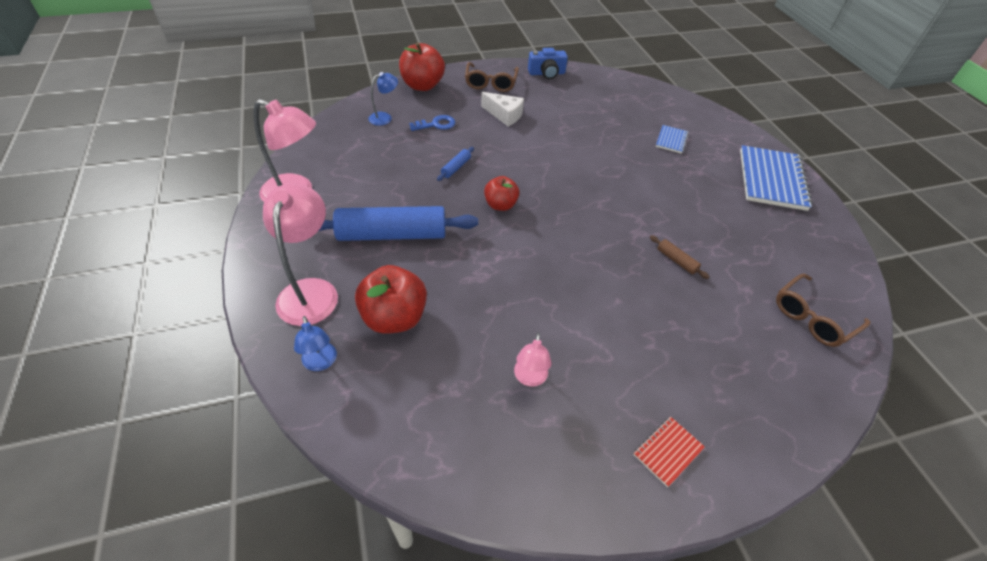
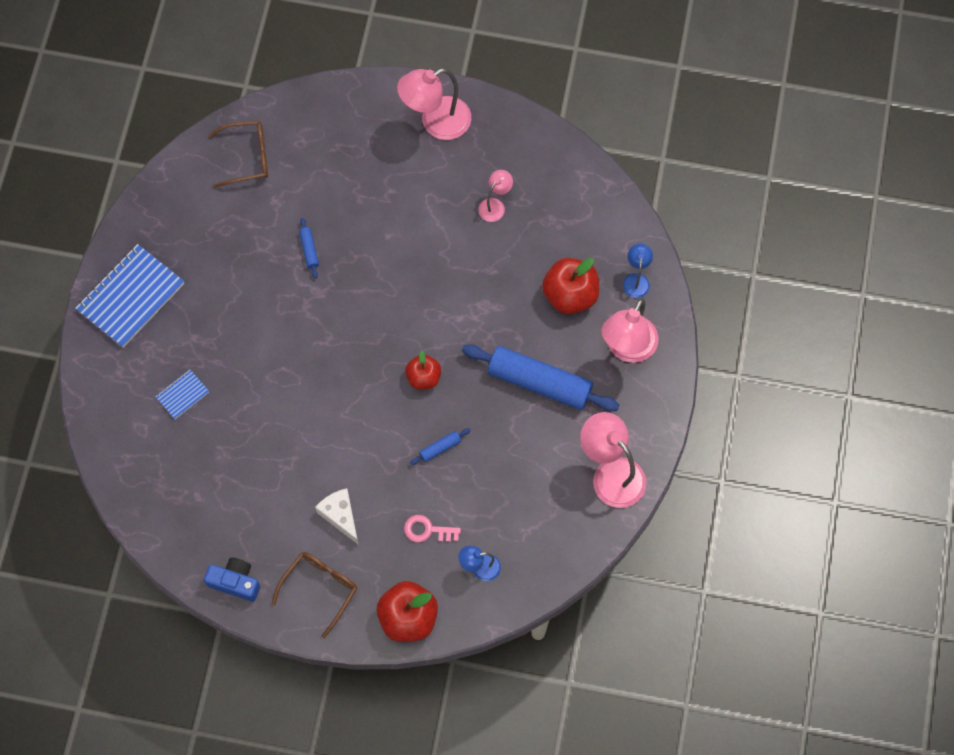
camera: 150 degrees left, 20 degrees up
blue key [409,115,455,131] -> pink key [404,515,461,542]
red notebook [633,417,705,487] -> pink lamp [397,69,471,140]
brown rolling pin [650,235,709,279] -> blue rolling pin [299,218,319,278]

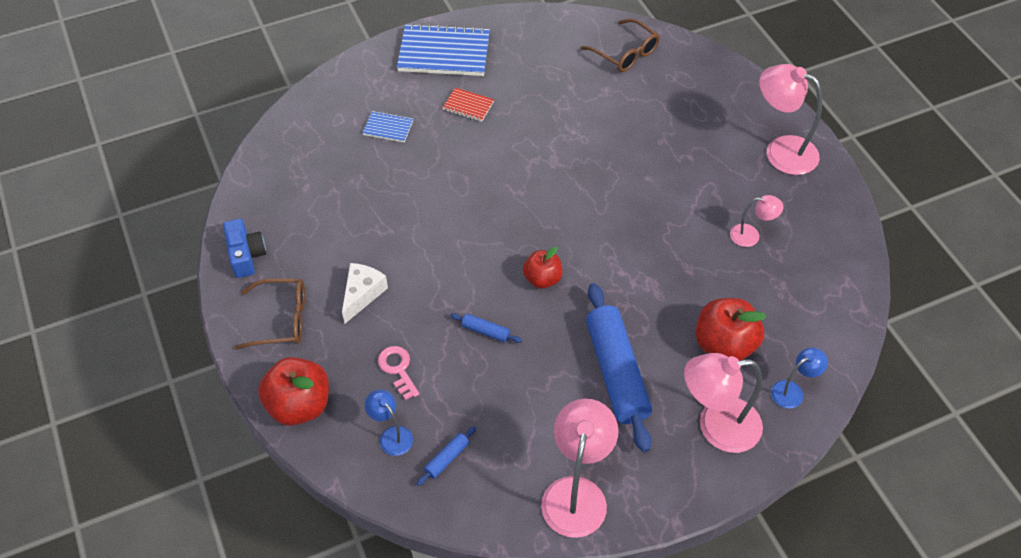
camera: 55 degrees right, 15 degrees down
blue rolling pin [299,218,319,278] -> blue rolling pin moved to [416,426,476,486]
none -> red notebook [443,87,494,122]

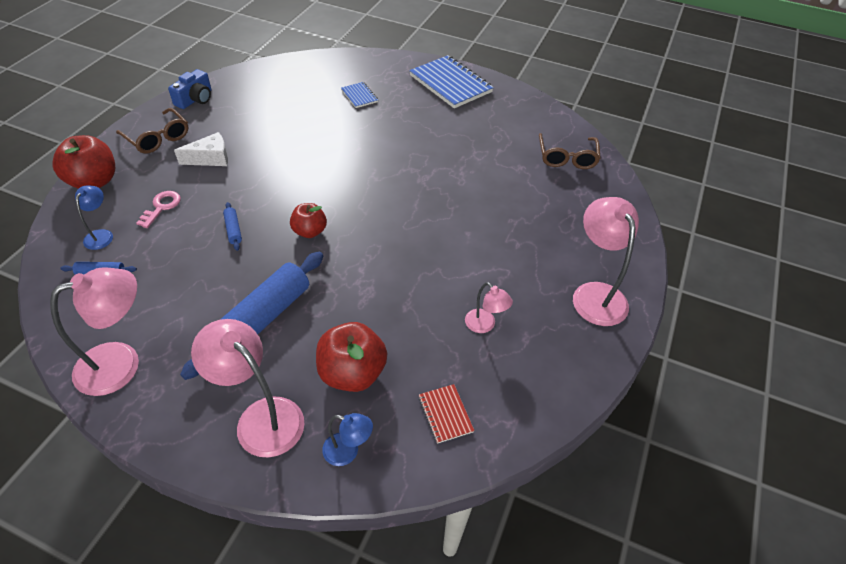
camera: 45 degrees right, 5 degrees down
red notebook [443,87,494,122] -> red notebook moved to [419,384,474,444]

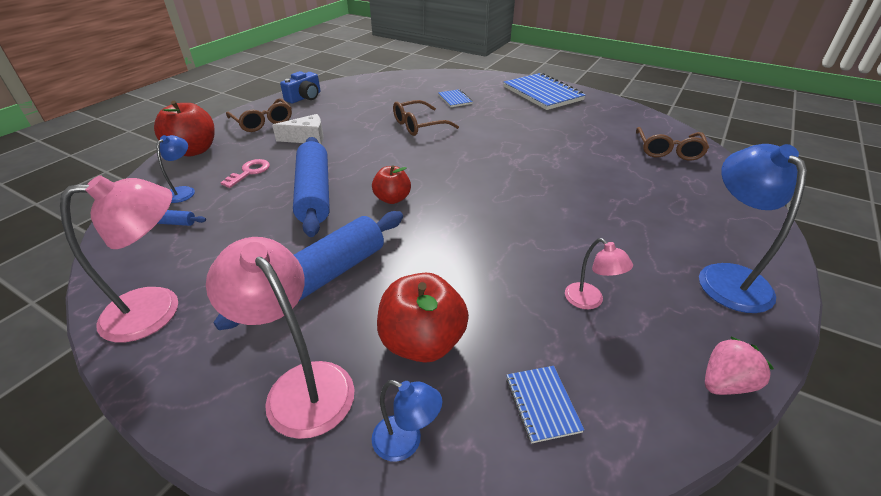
camera: 10 degrees right, 10 degrees down
blue rolling pin [223,202,242,251] -> blue rolling pin [293,137,330,237], size x2.44
red notebook [419,384,474,444] -> blue notebook [506,366,584,443]
pink lamp [573,197,639,326] -> blue lamp [699,144,807,313]
none -> brown glasses [393,100,459,136]
none -> pink strawberry [705,336,774,395]

